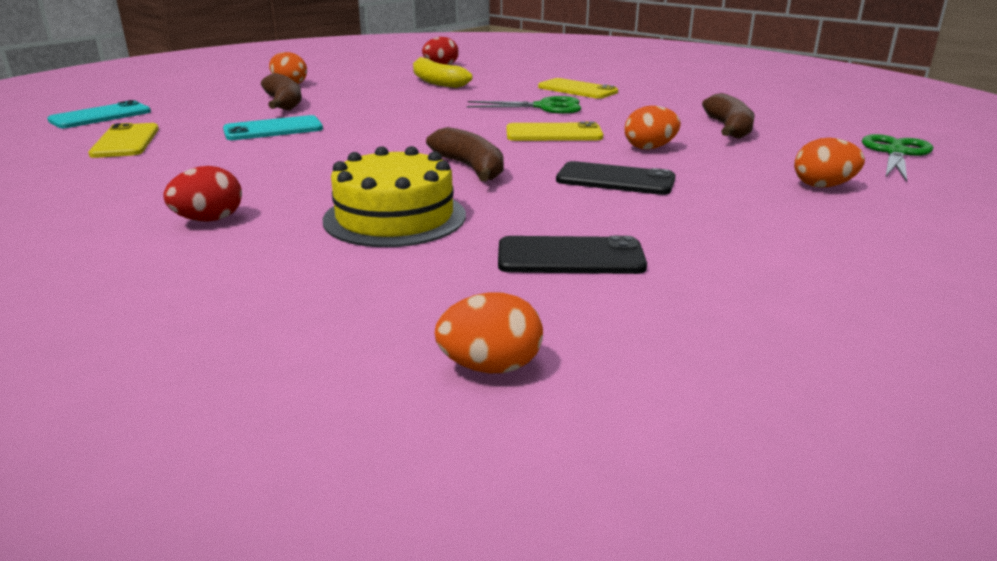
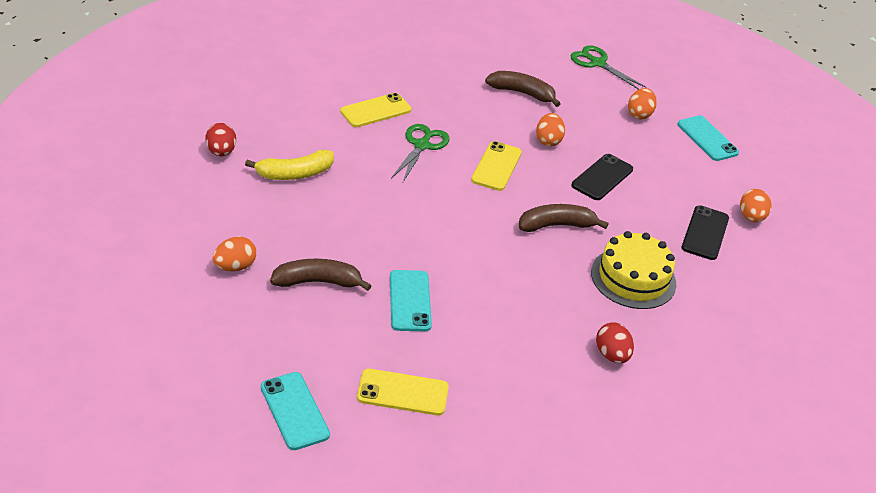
camera: 75 degrees left, 15 degrees up
orange egg [435,292,543,373] -> orange egg moved to [740,189,771,222]
none -> turquoise phone [678,115,739,161]

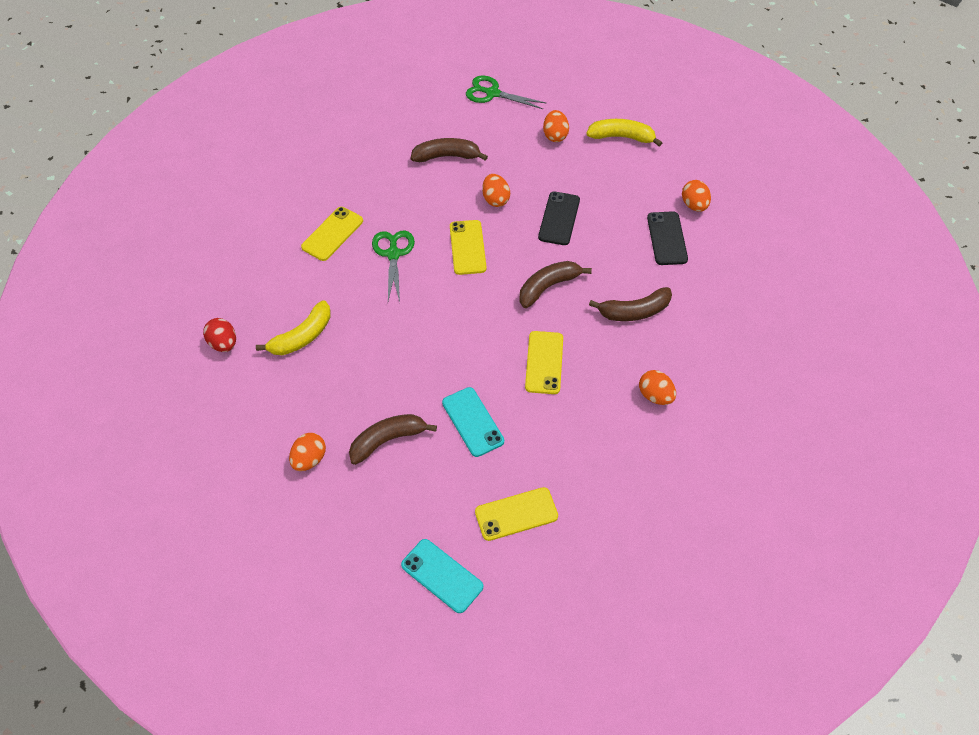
camera: 20 degrees left, 15 degrees up
yellow cake [591,231,676,309] -> brown banana [589,287,672,321]
red egg [596,322,634,363] -> orange egg [639,370,676,405]
turquoise phone [678,115,739,161] -> yellow banana [587,119,662,147]
none -> yellow phone [525,331,563,394]

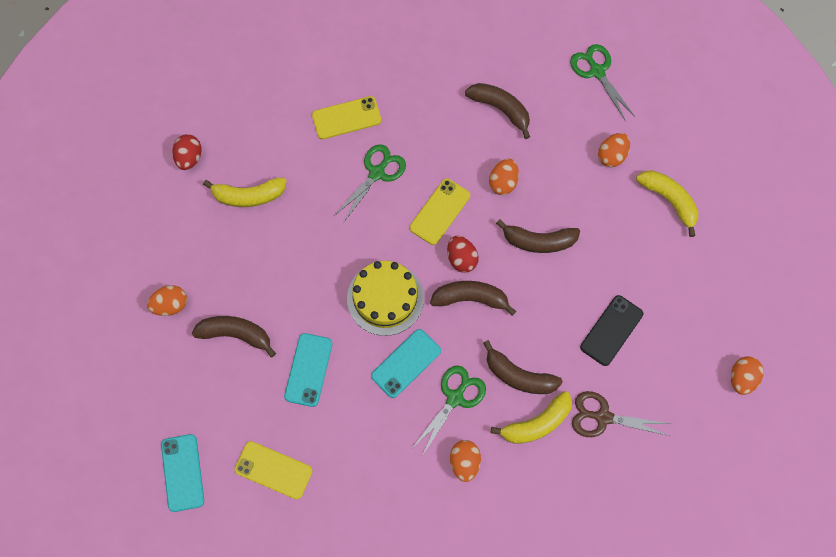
camera: 40 degrees right, 15 degrees up
yellow phone [525,331,563,394] -> turquoise phone [371,329,441,398]
black phone [538,191,580,245] -> brown banana [496,219,580,253]
orange egg [682,180,711,212] -> orange egg moved to [731,356,764,395]
none -> yellow cake [347,261,424,336]
none -> green scissors [413,366,486,456]
none -> red egg [447,236,478,273]
none -> yellow banana [490,391,572,444]
none -> brown scissors [572,391,670,437]

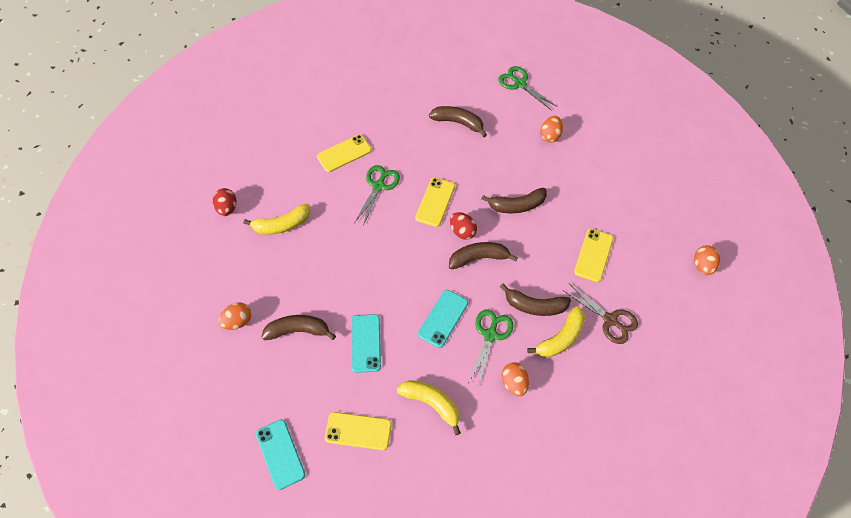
camera: 15 degrees left, 10 degrees down
yellow cake [347,261,424,336] -> none
orange egg [489,159,519,195] -> none
brown scissors [572,391,670,437] -> brown scissors turned 135 degrees counterclockwise [564,283,638,344]
black phone [580,295,643,366] -> yellow phone [574,229,613,282]
yellow banana [636,170,698,237] -> yellow banana moved to [397,380,461,435]

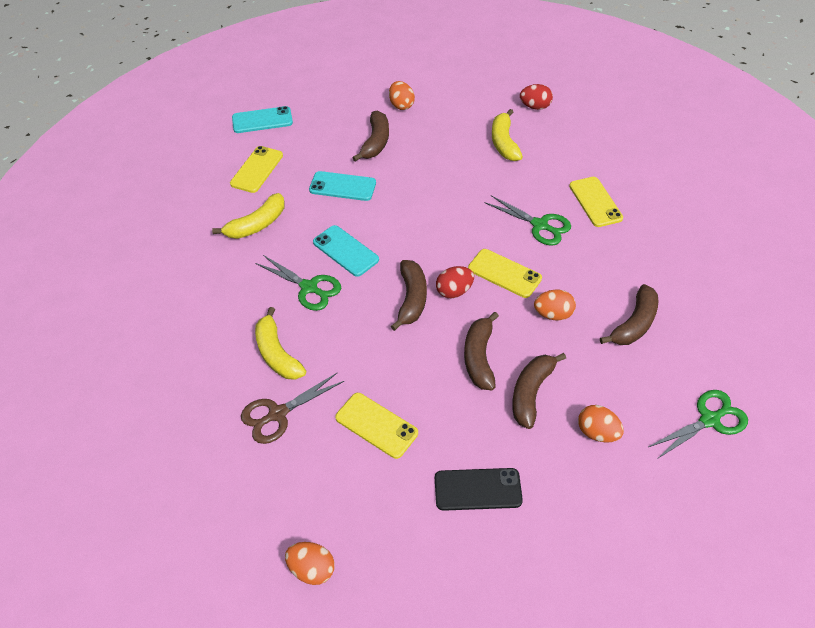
camera: 105 degrees right, 10 degrees down
brown banana [500,284,571,316] -> brown banana moved to [512,353,566,429]
orange egg [502,362,529,396] -> orange egg moved to [534,289,576,320]
none -> black phone [435,468,523,511]

